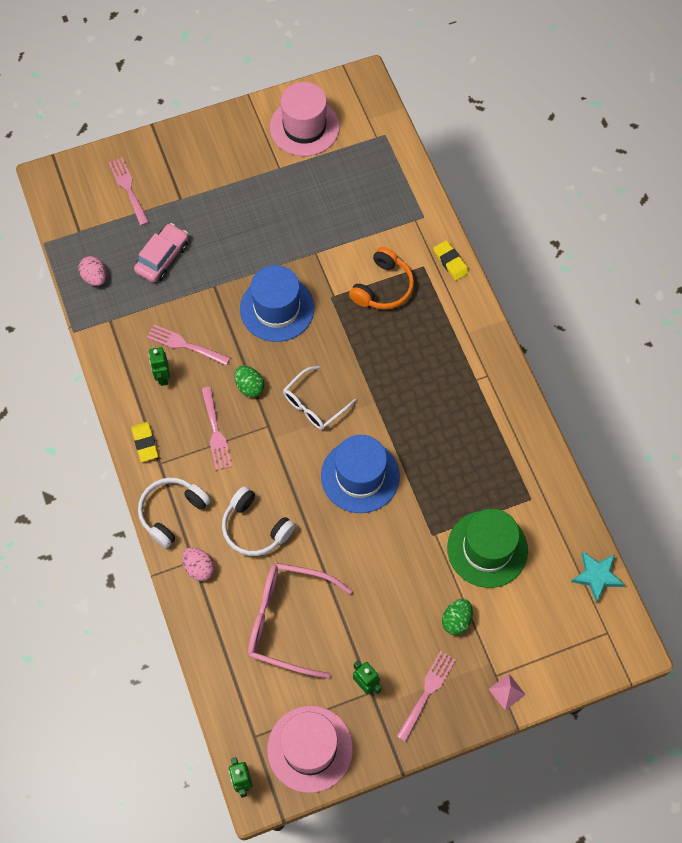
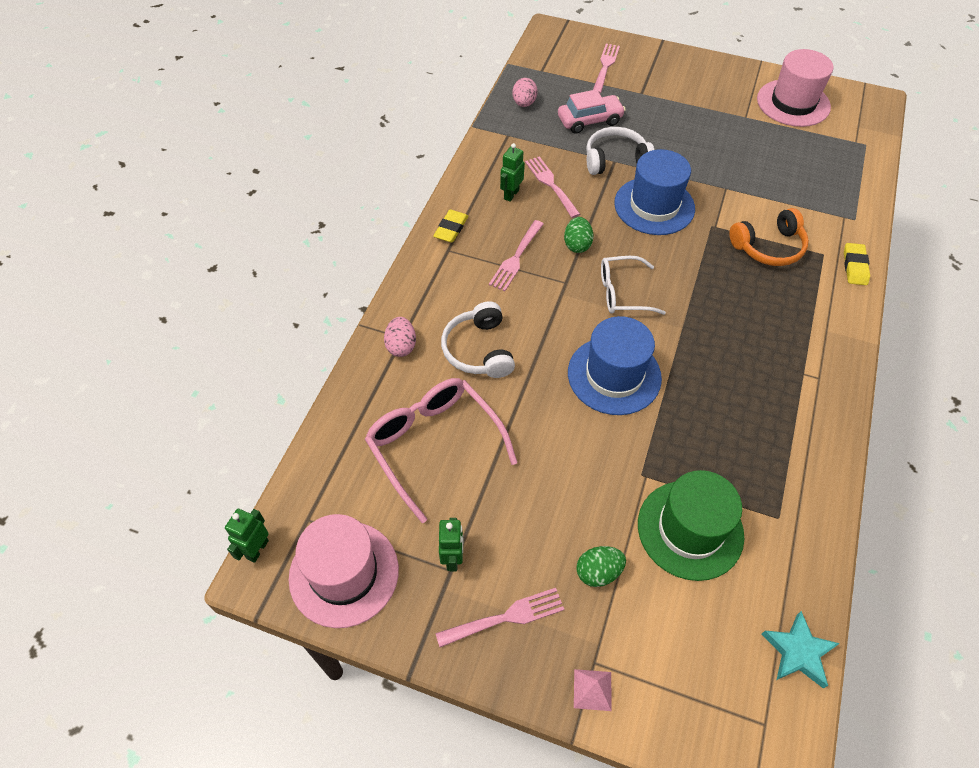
camera: 40 degrees right, 10 degrees down
white headphones [138,477,211,548] -> white headphones moved to [586,127,654,175]

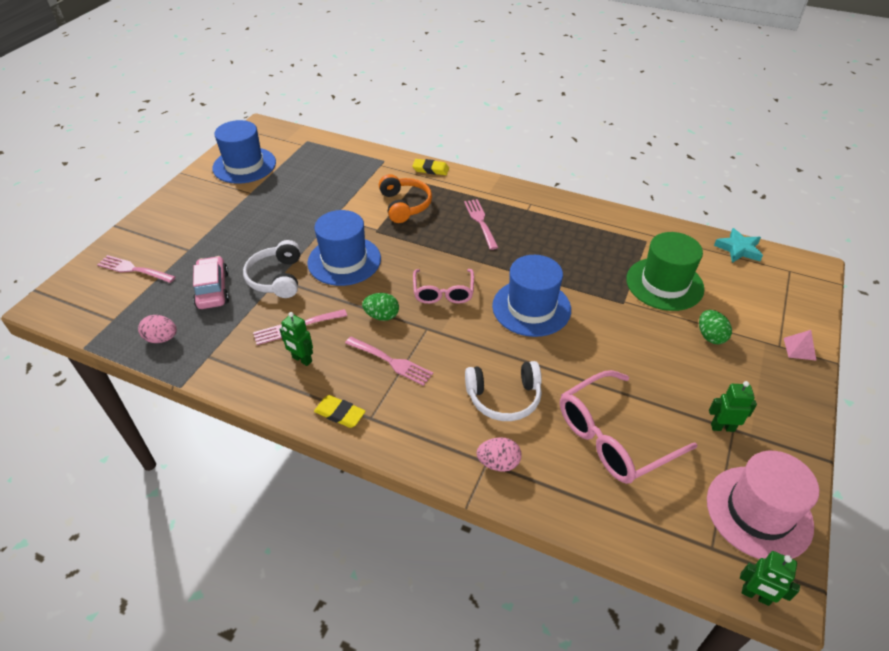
camera: 85 degrees left, 10 degrees down
pink fork [435,588,565,647] -> pink fork moved to [464,199,499,250]
white glasses [601,256,666,315] -> pink glasses [413,269,474,304]
pink hat [757,49,834,127] -> blue hat [212,120,276,184]

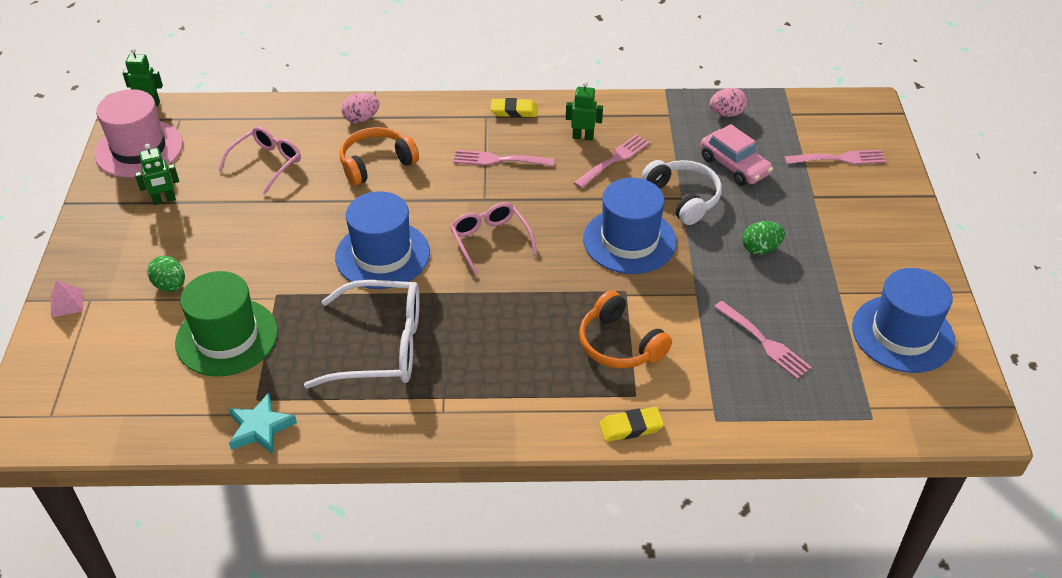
camera: 155 degrees right, 0 degrees up
green egg [362,293,399,321] -> green egg moved to [742,221,785,255]
pink fork [464,199,499,250] -> pink fork moved to [714,301,812,379]
white headphones [465,361,542,421] -> orange headphones [340,127,419,186]
pink glasses [560,370,697,484] -> pink glasses [218,126,301,194], size x0.64
turquoise star [714,228,763,263] -> turquoise star moved to [228,393,297,454]
none -> white glasses [304,280,420,388]

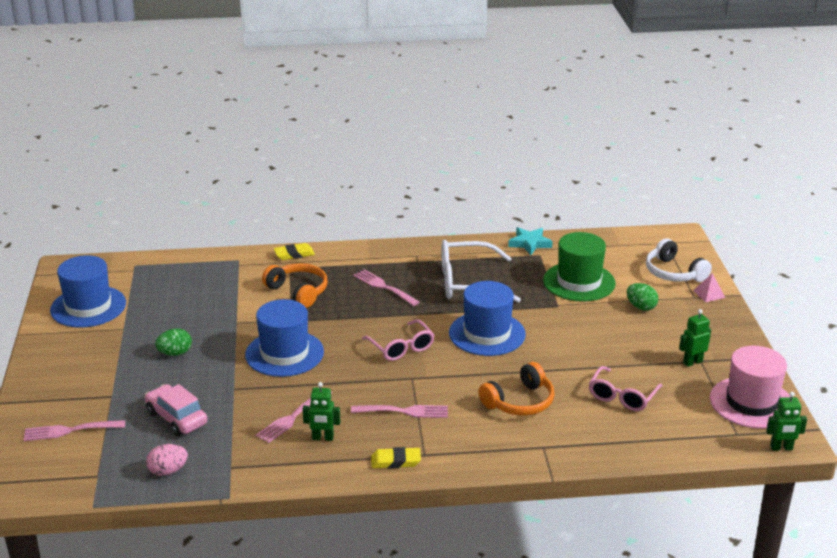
camera: 175 degrees right, 15 degrees down
pink egg [341,93,379,123] -> none
white headphones [641,160,722,225] -> white headphones moved to [646,238,712,282]
pink fork [714,301,812,379] -> pink fork moved to [353,269,419,306]

